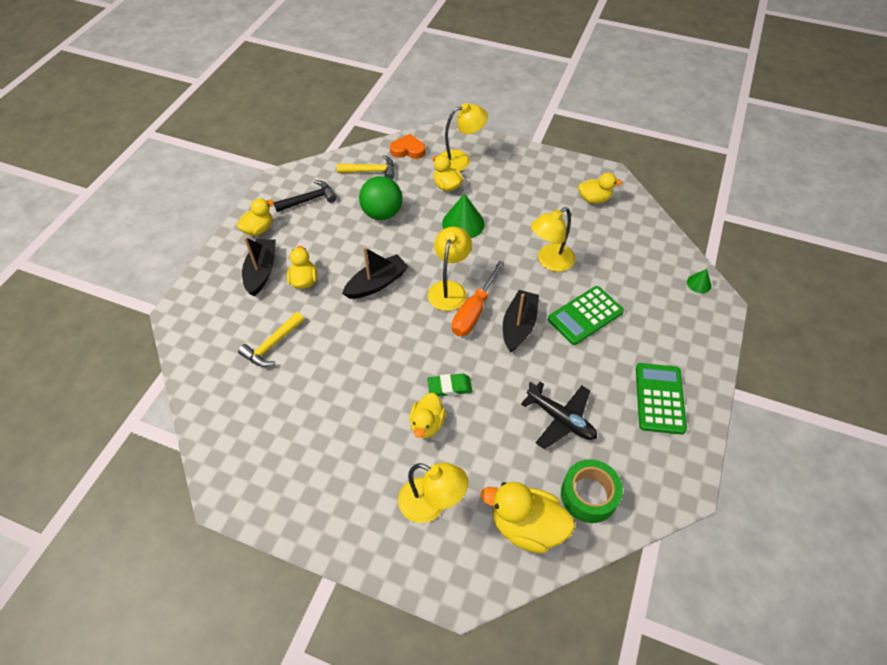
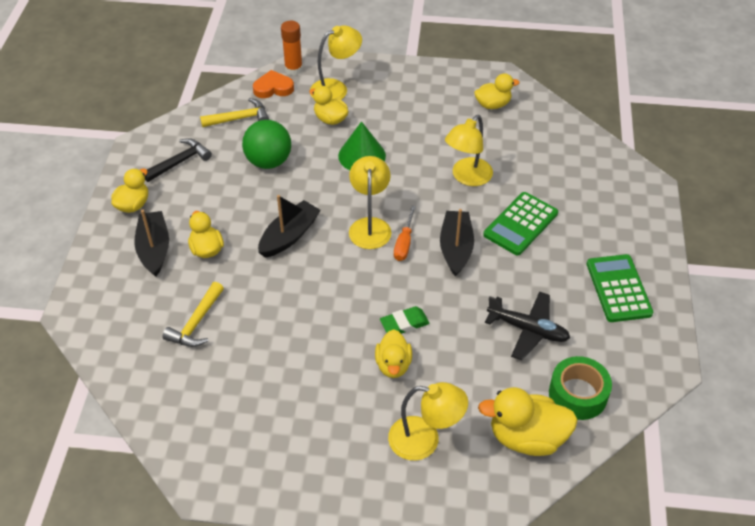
camera: 15 degrees left, 5 degrees down
orange screwdriver [452,260,505,336] -> orange screwdriver [394,206,416,261], size x0.64
green cone [687,269,711,293] -> none
none -> orange glue stick [281,21,303,75]

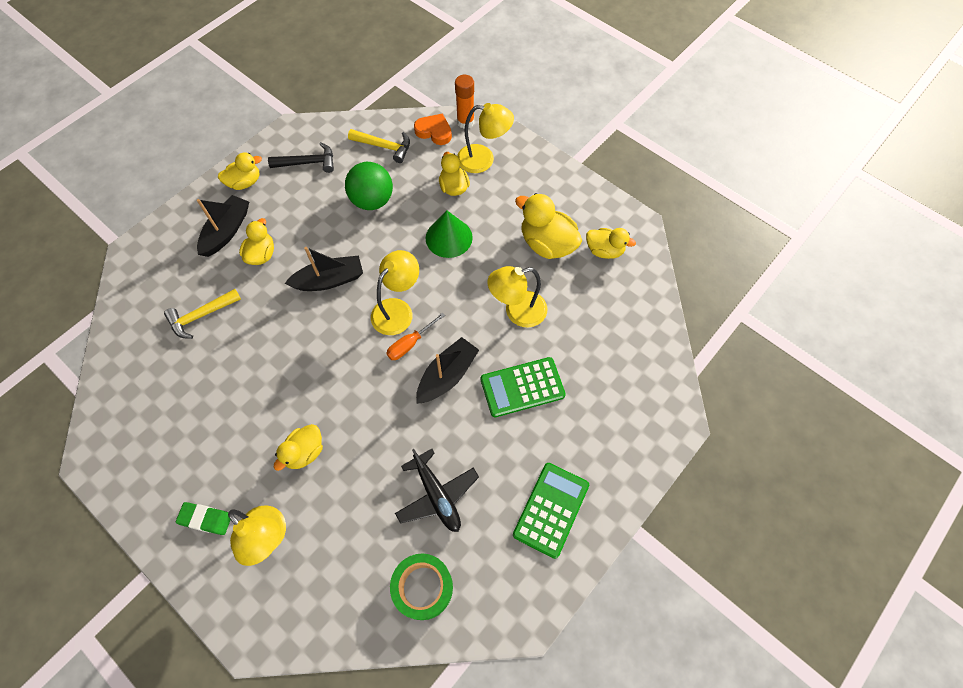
camera: 35 degrees right, 15 degrees up
green eraser [380,306,430,334] -> green eraser moved to [176,502,230,535]
yellow duck [478,387,578,456] -> yellow duck moved to [515,193,582,259]

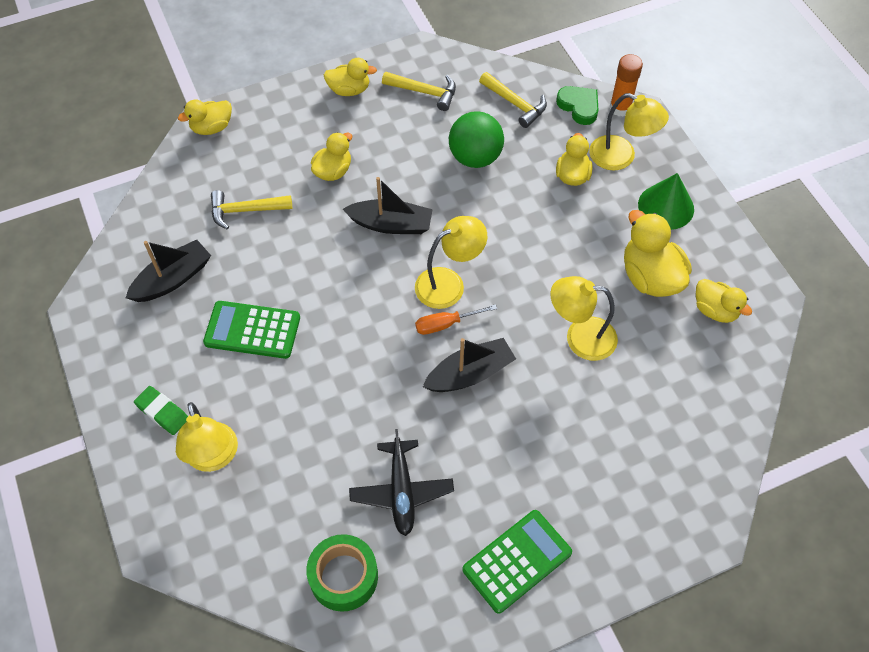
camera: 25 degrees right, 5 degrees down
black boat [197,195,249,257] -> black boat moved to [126,240,211,302]
black hammer [268,142,334,173] -> yellow hammer [382,72,456,111]
yellow duck [274,424,323,471] -> yellow duck moved to [178,100,232,135]
orange heart [414,113,452,145] -> green heart [556,86,599,125]
green cone [426,210,473,258] -> green cone moved to [638,173,694,230]
green calculator [481,357,566,417] -> green calculator moved to [203,301,300,359]

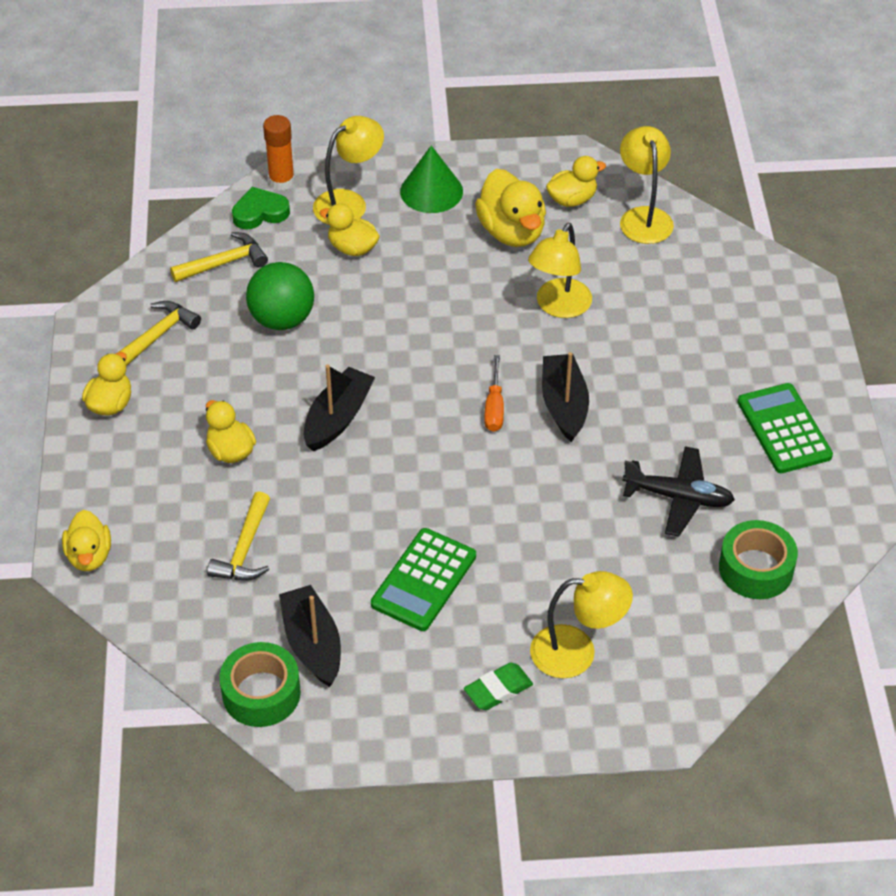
camera: 70 degrees left, 10 degrees down
yellow lamp [415,216,487,309] -> yellow lamp moved to [620,126,674,244]
yellow duck [624,210,692,297] -> yellow duck turned 105 degrees counterclockwise [475,169,546,247]
none -> green tape [219,642,301,727]

